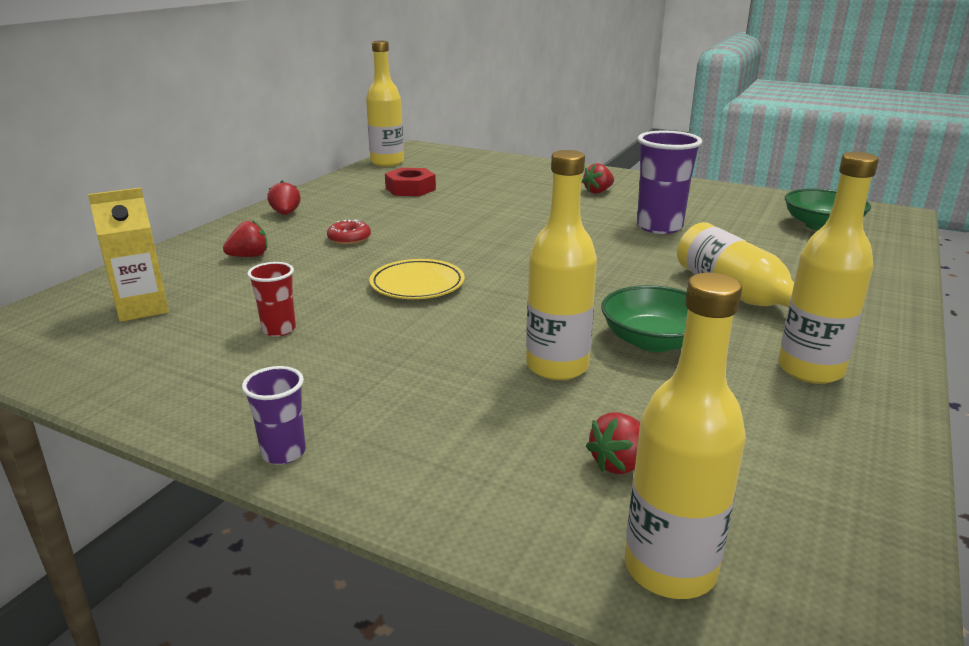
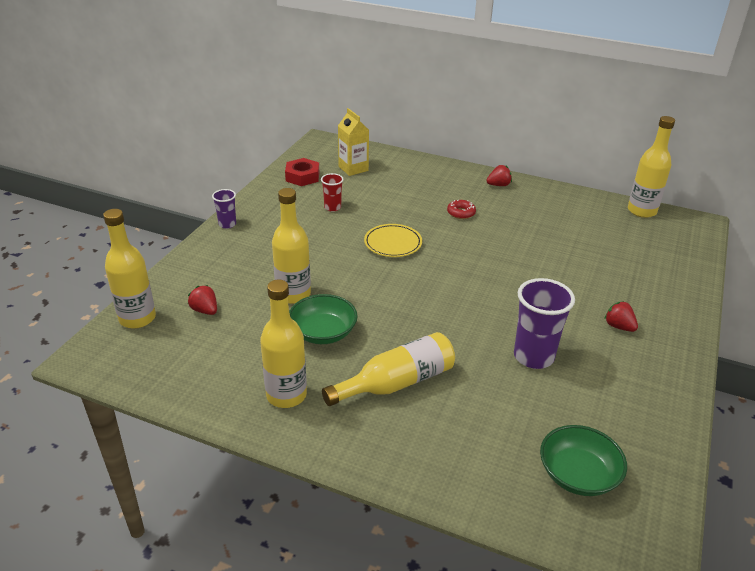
camera: 85 degrees right, 10 degrees up
red strawberry [223,220,268,257] -> none
red nut [385,168,436,196] -> red nut moved to [285,158,319,186]

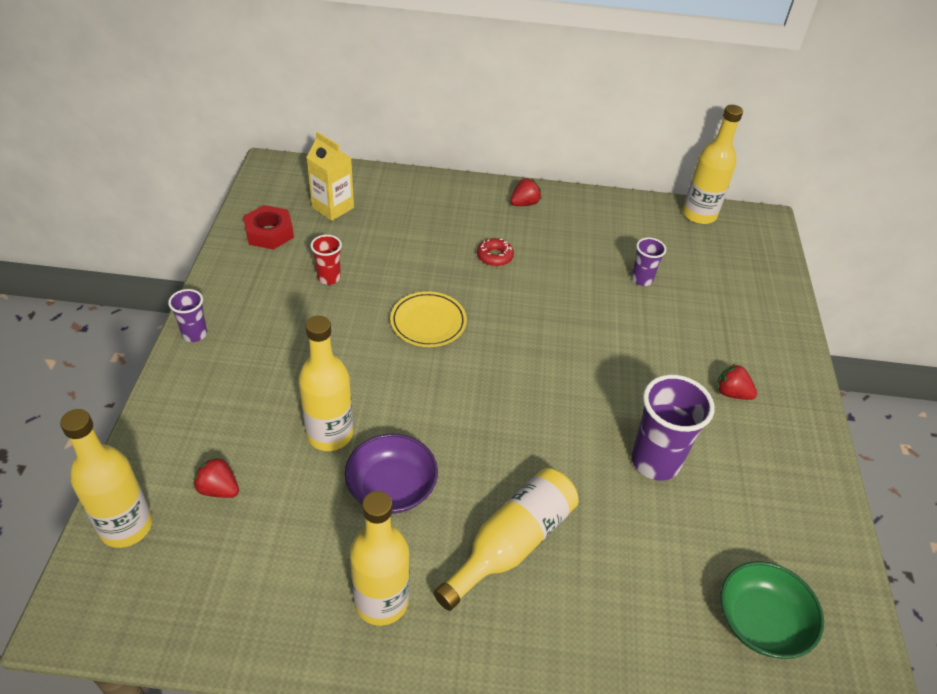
camera: 20 degrees left, 10 degrees up
green bowl [289,294,358,344] -> purple bowl [345,434,438,514]
none -> purple cup [631,237,666,286]

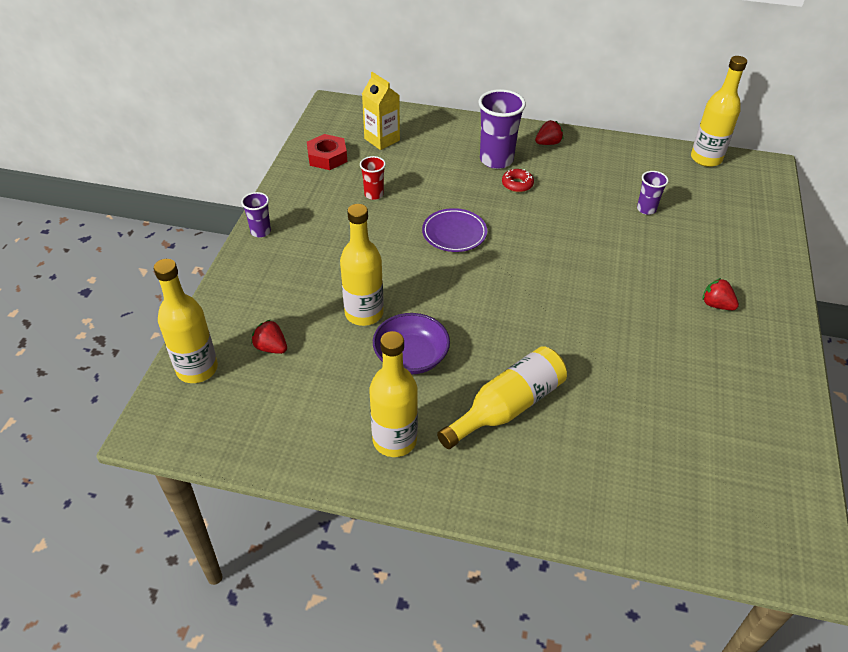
camera: 10 degrees right, 0 degrees up
yellow plate [390,291,467,347] -> purple plate [422,208,487,252]
purple cup [631,375,715,481] -> purple cup moved to [478,89,526,169]
green bowl [720,561,824,659] -> none

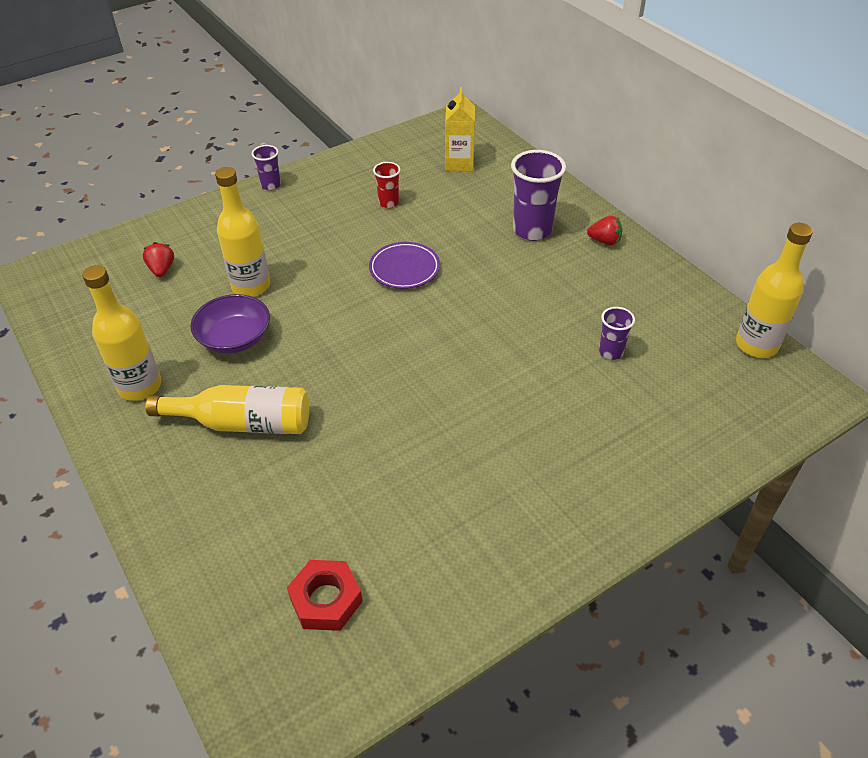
camera: 45 degrees right, 0 degrees up
yellow bottle [154,259,218,383] -> none
red nut [307,134,347,170] -> red nut moved to [287,560,363,631]
red donut [502,169,534,192] -> none
red strawberry [702,278,739,310] -> none

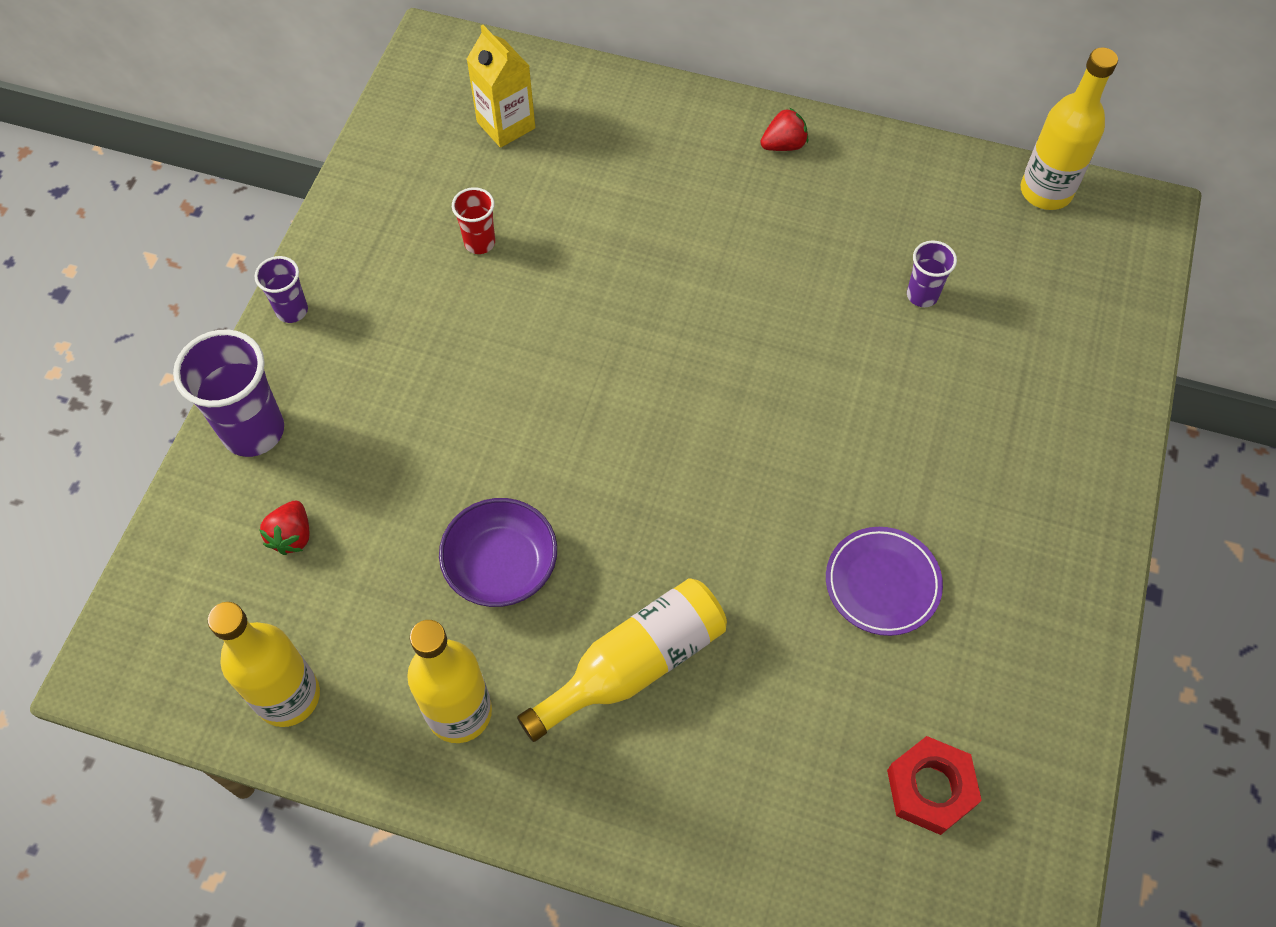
camera: 40 degrees left, 15 degrees up
red strawberry [143,242,174,277] -> red strawberry turned 120 degrees counterclockwise [259,501,309,555]
yellow bottle [215,167,270,297] -> yellow bottle moved to [208,602,320,727]
purple plate [369,242,440,289] -> purple plate moved to [826,527,943,636]
purple cup [511,150,566,241] -> purple cup moved to [173,330,284,457]

